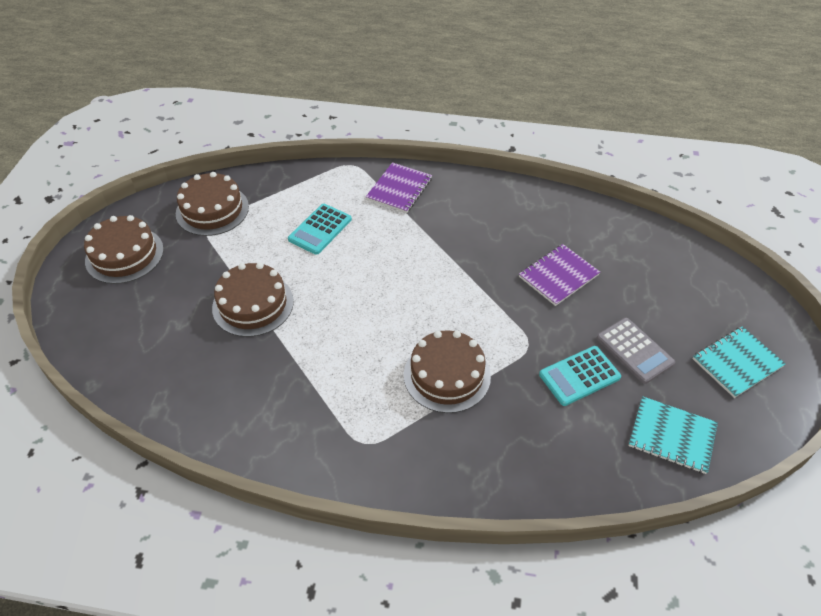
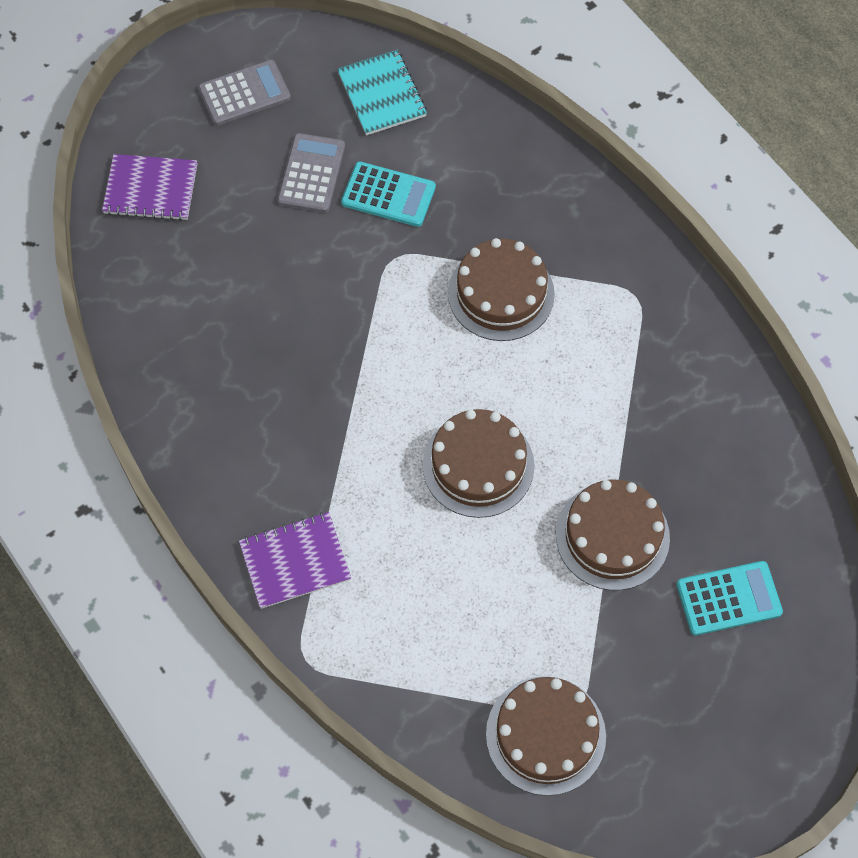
camera: 135 degrees left, 15 degrees up
brown cake [84,215,164,284] -> brown cake moved to [423,409,535,518]
turquoise calculator [288,204,352,255] -> turquoise calculator moved to [676,561,783,635]
purple notebook [519,244,600,306] -> purple notebook moved to [102,154,197,221]
turquoise notebook [693,326,786,398] -> grey calculator [198,60,291,126]

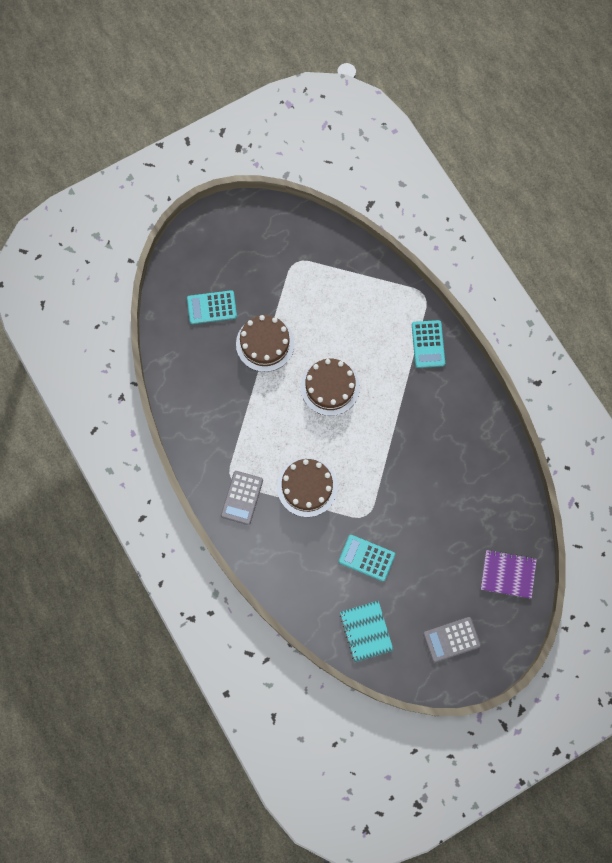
camera: 175 degrees left, 10 degrees up
purple notebook [239,512,351,609] -> turquoise calculator [412,320,445,368]
grey calculator [277,133,345,213] -> grey calculator moved to [221,471,263,525]
brown cake [486,676,606,796] -> none

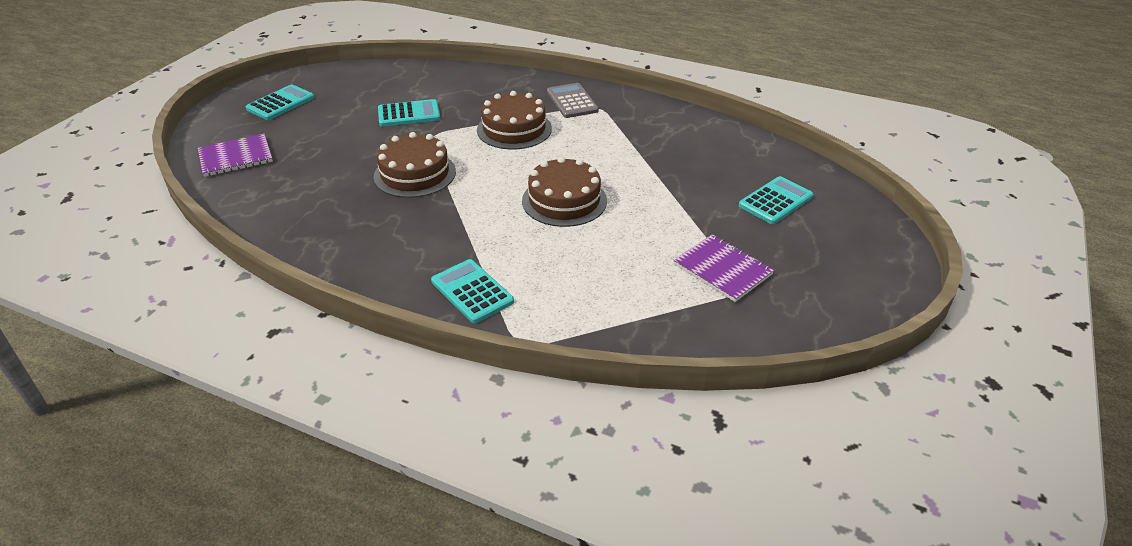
camera: 145 degrees right, 35 degrees down
brown cake [236,315,294,372] -> brown cake moved to [374,132,456,198]
turquoise notebook [340,601,394,662] -> none
grey calculator [423,617,481,662] -> turquoise calculator [246,84,314,120]
none -> purple notebook [673,234,774,302]

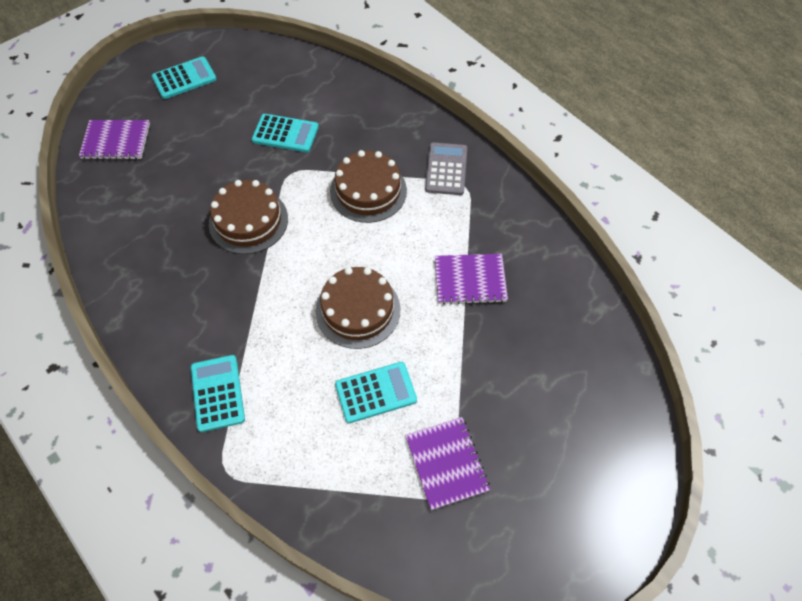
camera: 25 degrees right, 20 degrees up
turquoise calculator [739,176,814,224] -> turquoise calculator moved to [335,362,417,423]
none -> purple notebook [435,254,508,305]

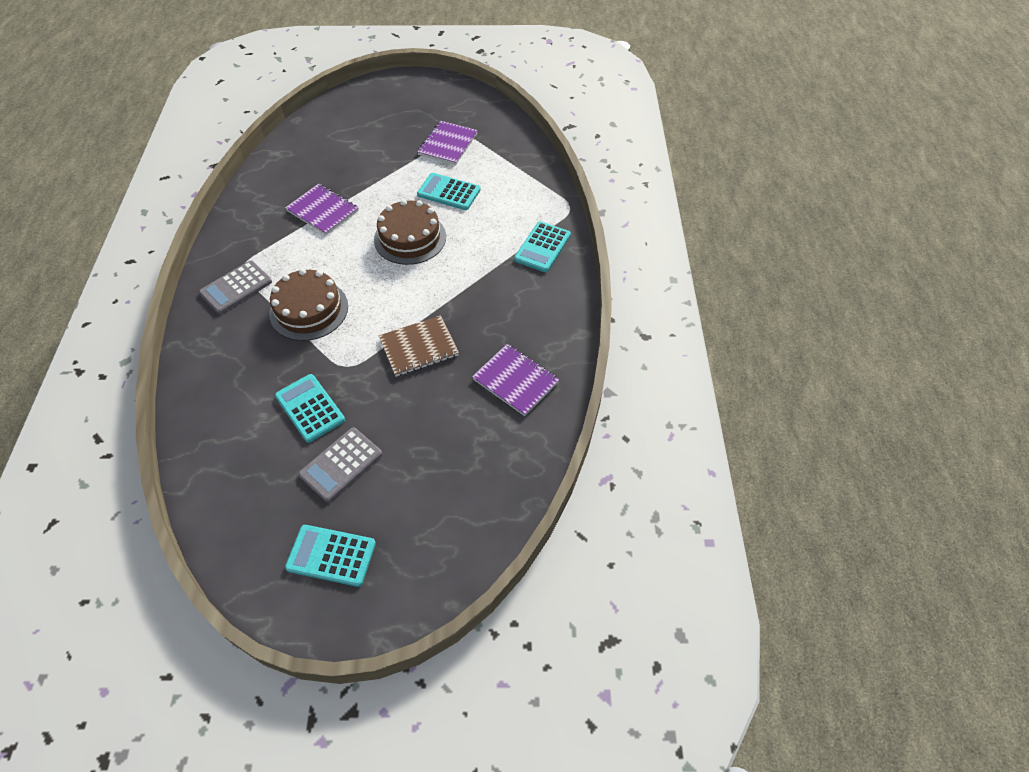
camera: 140 degrees left, 5 degrees down
purple notebook [79,120,150,160] -> purple notebook moved to [472,344,559,416]
brown cake [209,180,288,254] -> brown notebook [379,315,459,377]
none -> grey calculator [299,427,382,502]

